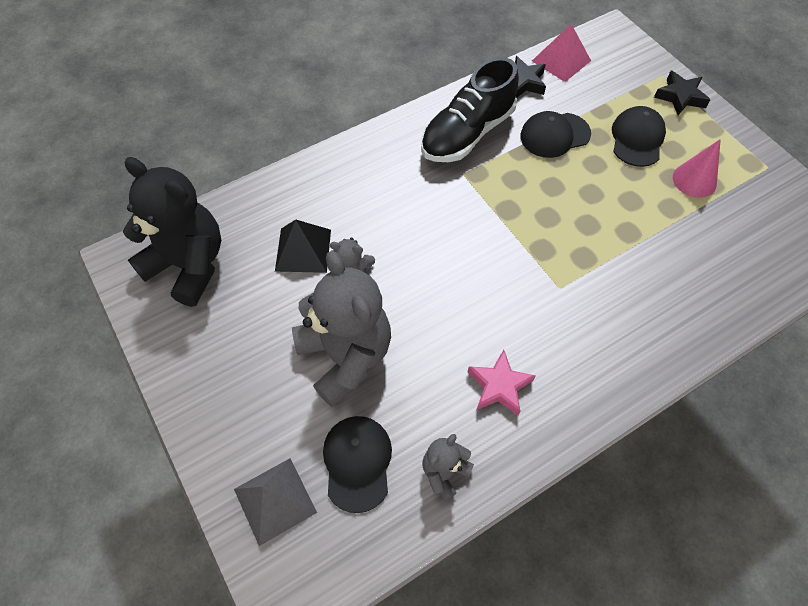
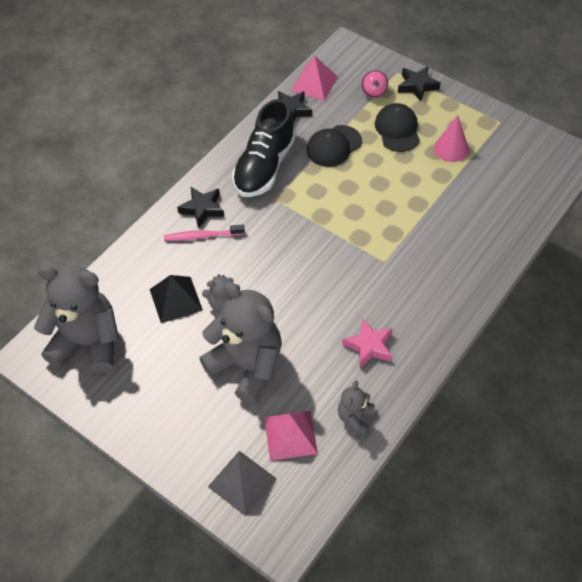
camera: 20 degrees left, 5 degrees down
black teddy bear [123,157,221,307] -> grey teddy bear [34,265,119,373]
black cap [323,416,392,513] -> pink pyramid [264,411,318,461]
none -> pink toothbrush [164,225,245,241]
none -> black star [177,187,224,228]
none -> pink ball [361,70,388,98]

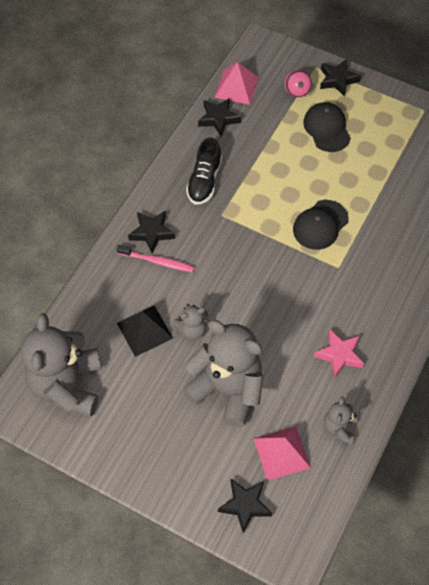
camera: 10 degrees left, 5 degrees up
grey teddy bear [34,265,119,373] -> grey teddy bear turned 90 degrees counterclockwise [21,313,101,416]
pink toothbrush [164,225,245,241] -> pink toothbrush turned 150 degrees counterclockwise [116,245,194,272]
grey pyramid [208,451,277,516] -> black star [218,479,272,534]
black shoe [232,99,296,197] -> black shoe [186,137,222,205], size x0.66
black cap [306,125,362,167] -> black cap moved to [293,200,349,250]
pink cone [434,115,469,162] -> none

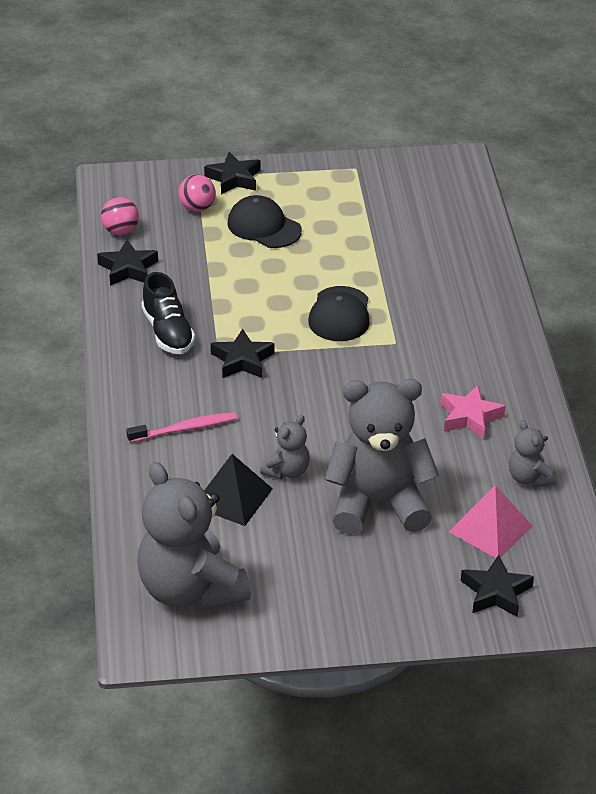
camera: 35 degrees left, 20 degrees down
black star [128,211,175,253] -> black star moved to [211,329,274,378]
pink pyramid [214,62,258,105] -> pink ball [101,197,139,235]

